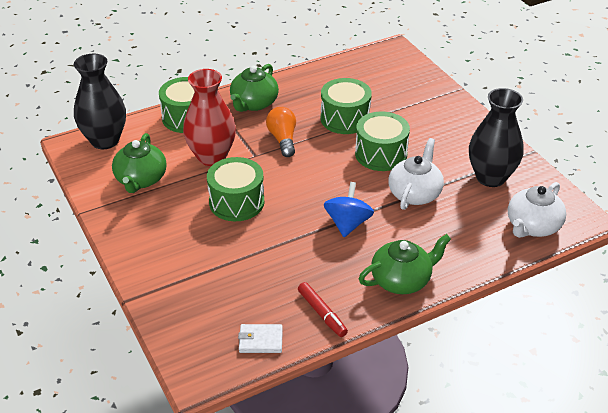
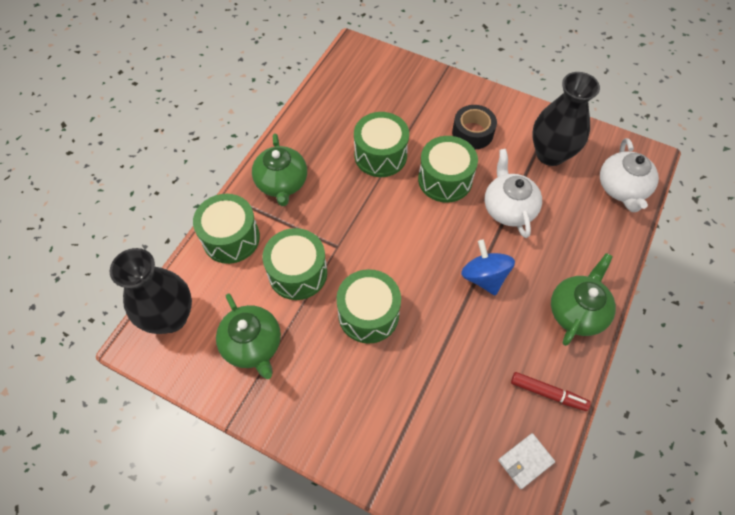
camera: 35 degrees left, 20 degrees up
red vase [183,69,236,166] -> green drum [263,228,327,300]
orange light bulb [266,107,296,157] -> none
none -> black tape [452,105,497,150]

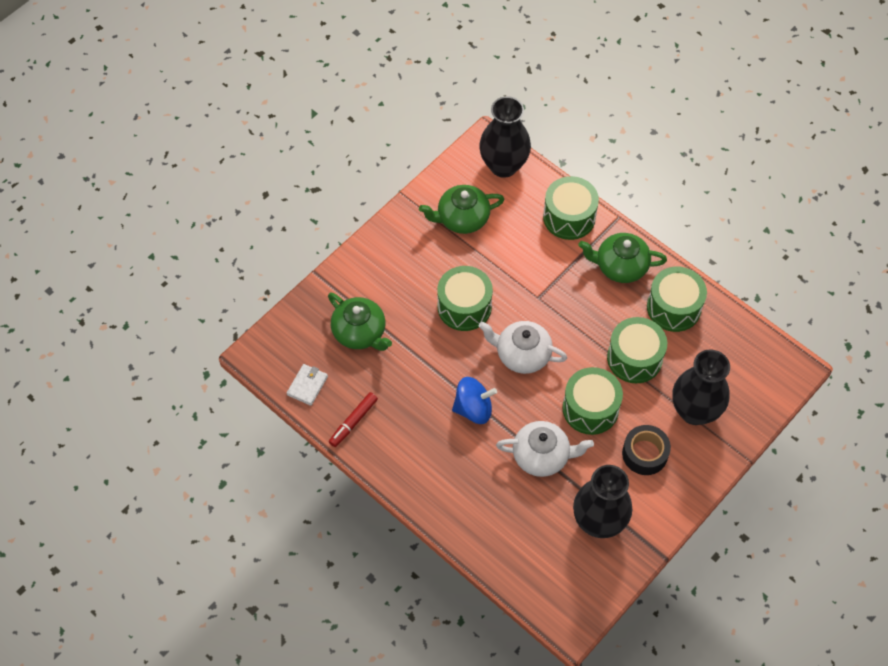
camera: 105 degrees right, 0 degrees up
green drum [263,228,327,300] -> green drum moved to [647,267,707,332]
white wallet [498,433,555,489] -> white wallet turned 45 degrees clockwise [287,364,328,406]
green teapot [551,253,616,346] -> green teapot moved to [328,293,392,351]
white teapot [600,138,659,212] -> white teapot moved to [479,321,567,374]
none -> black vase [673,349,730,425]

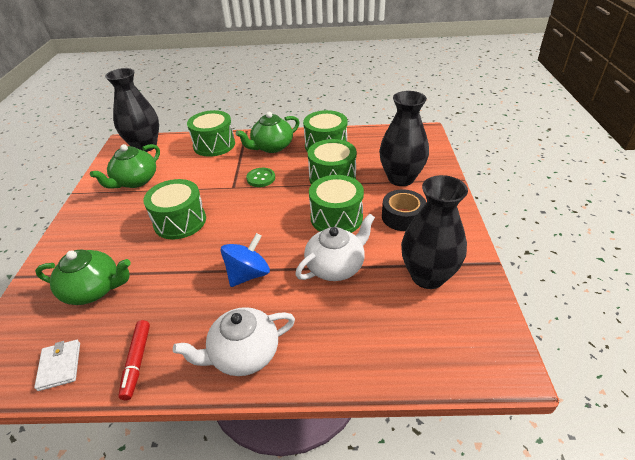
camera: 40 degrees left, 20 degrees down
white teapot [479,321,567,374] -> white teapot moved to [173,307,295,376]
none -> green button [246,168,275,187]

